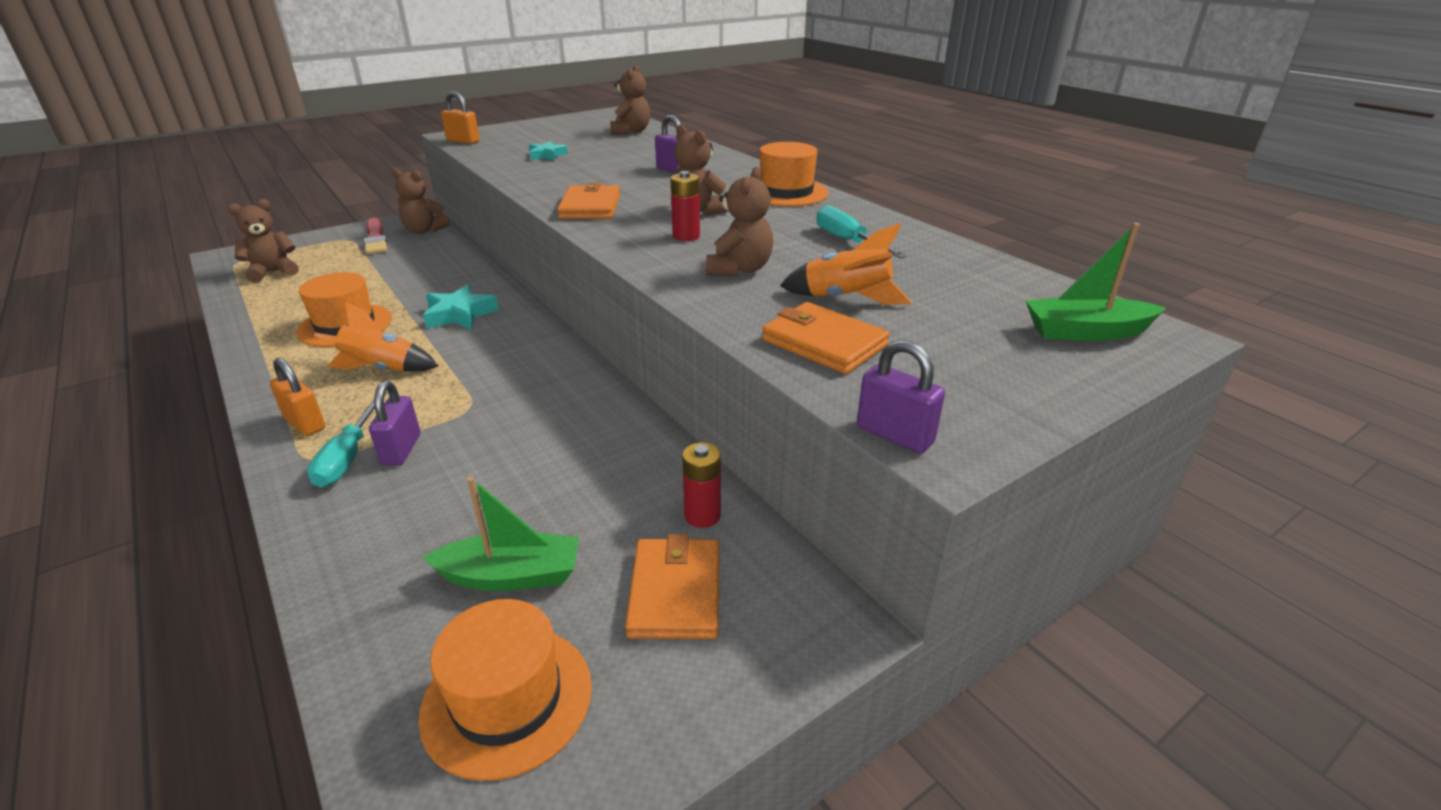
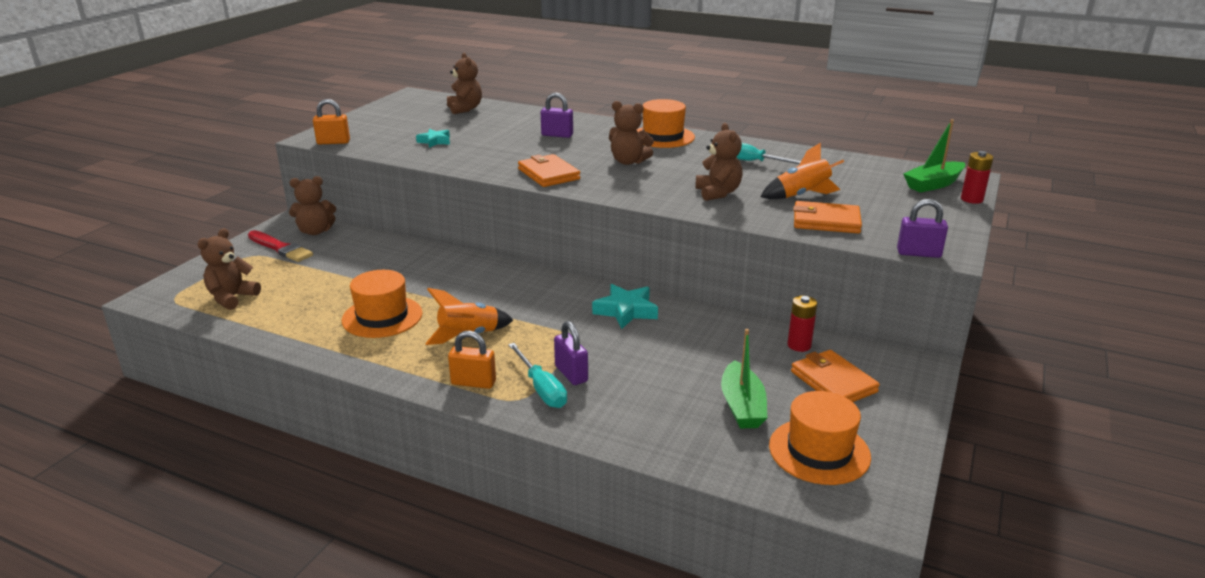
camera: 30 degrees left, 5 degrees down
green boat [422,477,579,591] -> green boat turned 120 degrees clockwise [721,329,768,429]
turquoise star [423,284,499,330] -> turquoise star moved to [592,284,658,329]
red battery [670,171,700,241] -> red battery moved to [961,151,993,204]

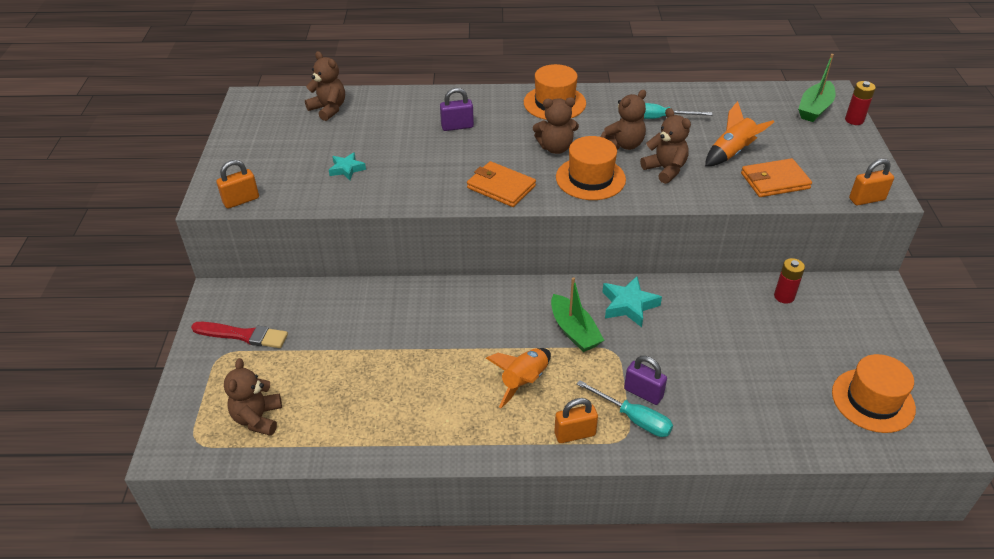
camera: 25 degrees left, 15 degrees up
brown teddy bear [289,176,336,235] -> brown teddy bear moved to [600,90,646,150]
orange hat [341,270,422,338] -> orange hat moved to [556,136,626,200]
green boat [721,329,768,429] -> green boat moved to [551,277,604,352]
orange wallet [791,350,880,402] -> none
purple padlock [897,199,948,258] -> orange padlock [849,159,894,205]

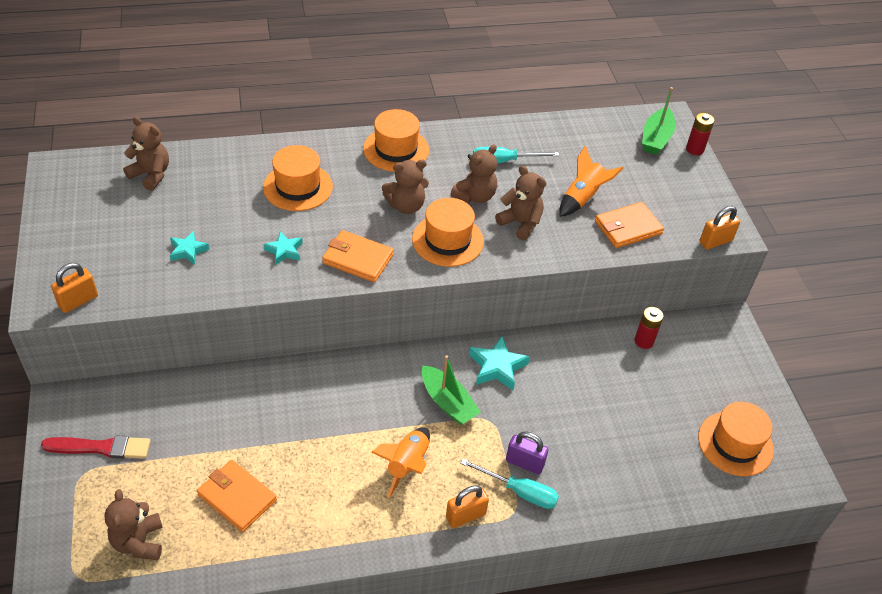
camera: 15 degrees left, 5 degrees up
purple padlock [440,88,474,131] -> orange hat [263,145,333,211]
none -> orange wallet [197,460,277,532]
none -> turquoise star [263,231,303,265]

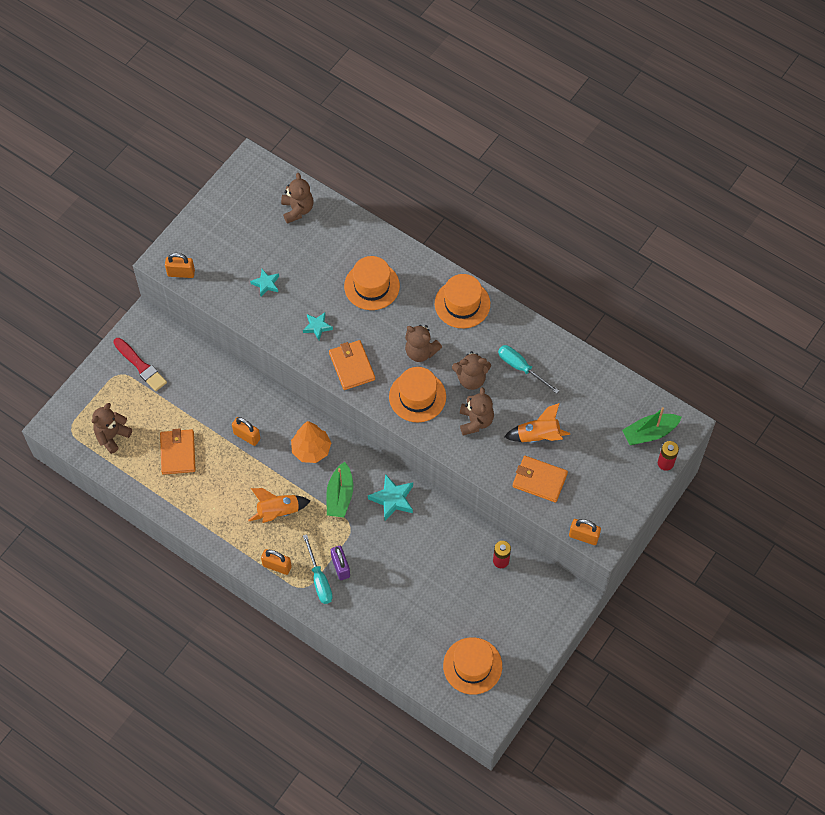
camera: 50 degrees right, 15 degrees up
none -> orange padlock [232,417,261,446]
none -> orange tree [291,421,331,463]

